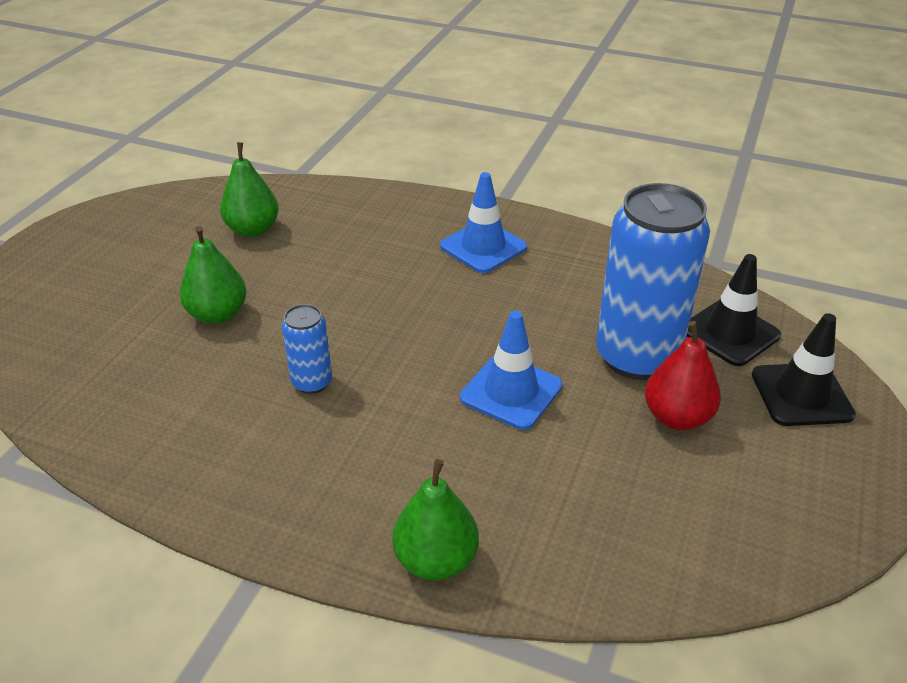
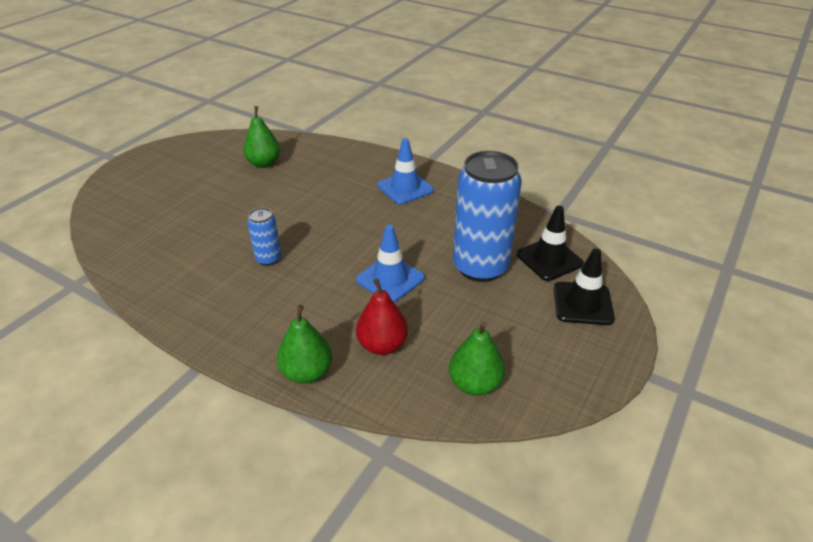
camera: 10 degrees right, 0 degrees up
green pear [180,226,246,324] -> green pear moved to [449,321,505,396]
red pear [645,321,721,430] -> red pear moved to [356,279,408,355]

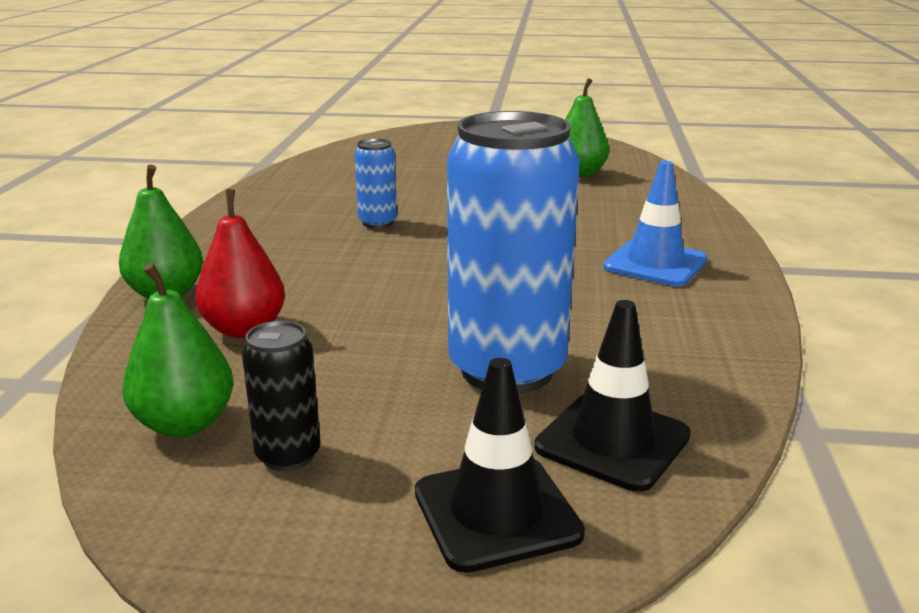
camera: 65 degrees right, 15 degrees down
blue traffic cone [356,225,425,303] -> none
none -> black can [242,321,321,471]

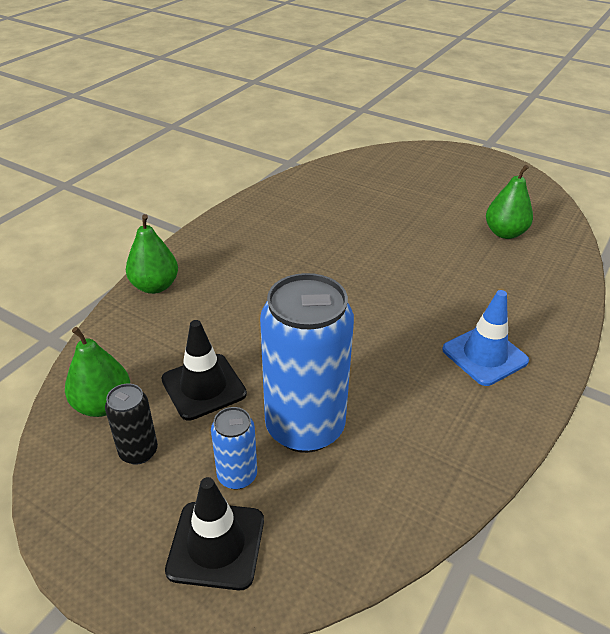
camera: 25 degrees right, 15 degrees up
red pear [195,189,285,338] -> none
blue can [354,138,397,228] -> blue can moved to [211,407,257,489]
black traffic cone [534,300,691,492] -> black traffic cone moved to [161,320,247,421]

